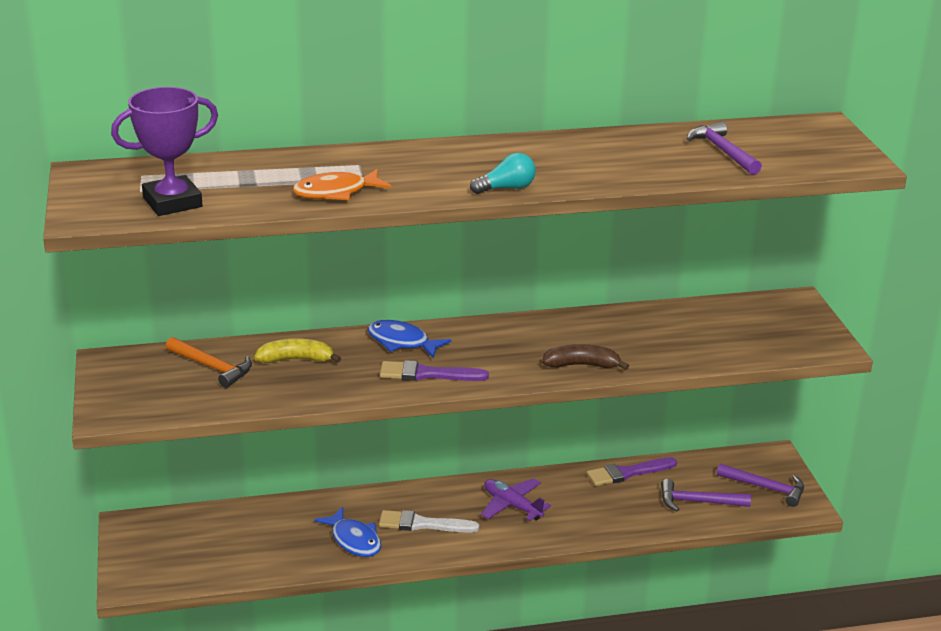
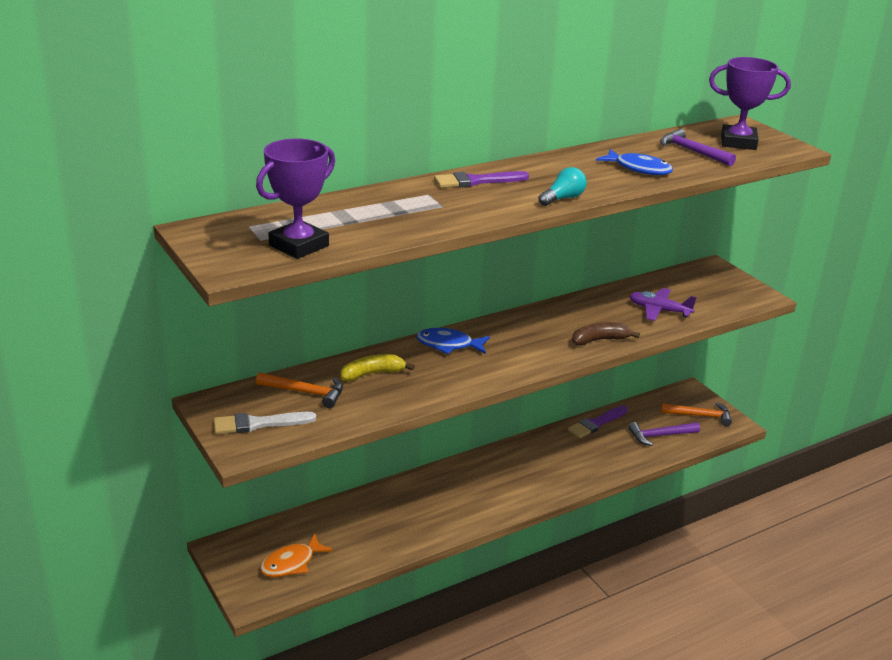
camera: 20 degrees left, 0 degrees up
orange fish [293,169,391,200] -> orange fish moved to [260,534,333,577]
blue fish [314,507,381,557] -> blue fish moved to [596,149,673,175]
white brush [379,510,479,533] -> white brush moved to [214,412,316,434]
purple brush [380,360,489,381] -> purple brush moved to [434,171,529,188]
purple plane [481,478,551,521] -> purple plane moved to [629,288,697,321]
purple hammer [717,464,804,507] -> orange hammer [661,402,732,426]
none -> purple trophy [709,57,791,150]

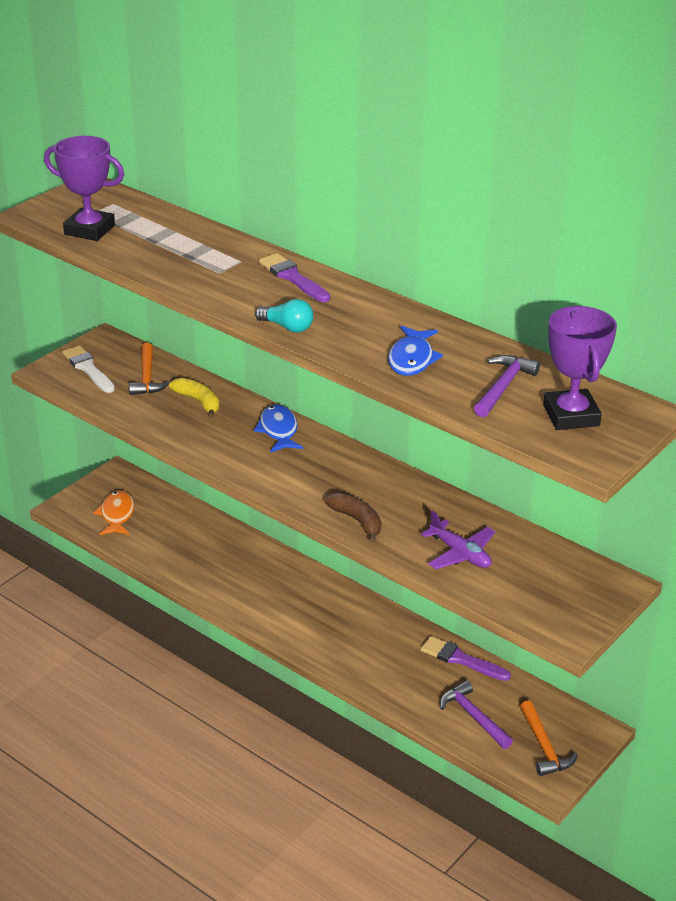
camera: 70 degrees right, 5 degrees up
orange fish [260,534,333,577] -> orange fish turned 60 degrees clockwise [93,490,134,535]
purple plane [629,288,697,321] -> purple plane turned 135 degrees clockwise [421,511,495,569]

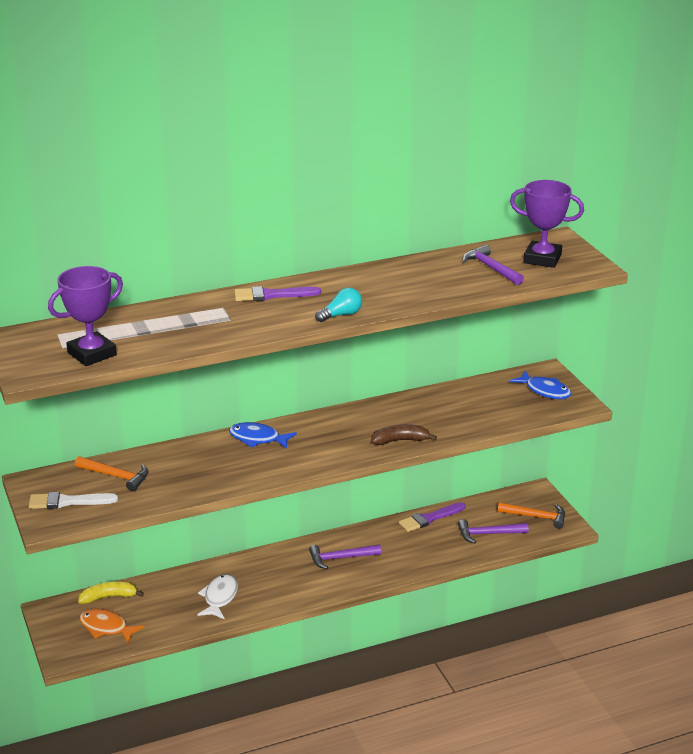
camera: 60 degrees left, 5 degrees down
yellow banana [169,378,220,418] -> yellow banana moved to [78,581,144,604]
blue fish [388,326,443,376] -> blue fish moved to [509,371,571,399]
purple plane [421,511,495,569] -> none
none -> white fish [197,574,238,620]
none -> purple hammer [309,544,381,569]

